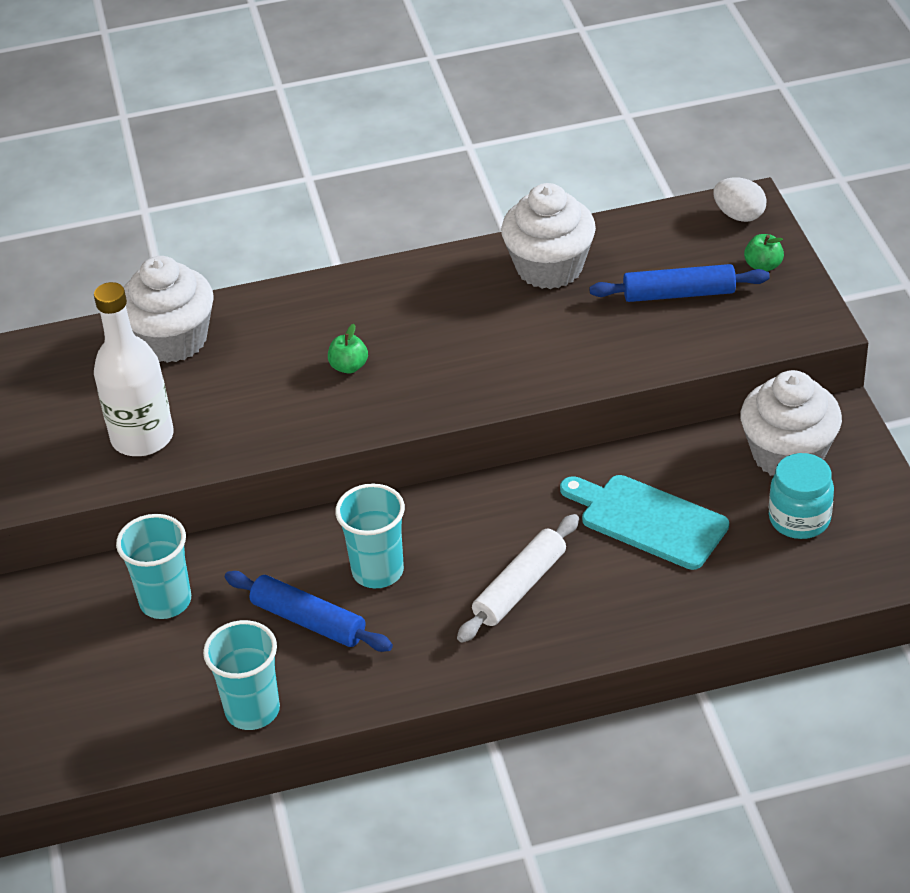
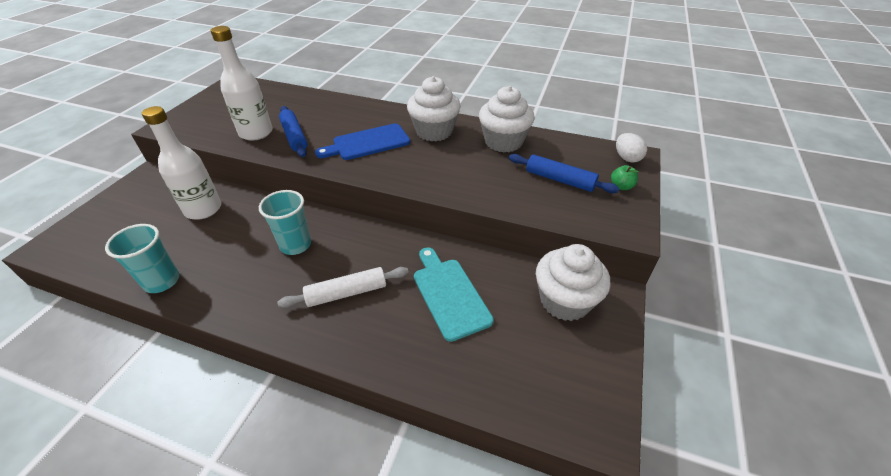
camera: 30 degrees right, 0 degrees up
turquoise cup [116,514,191,619] -> white bottle [142,106,221,220]
white cupcake [123,256,214,363] -> white cupcake moved to [407,76,461,141]
blue rolling pin [225,571,393,652] -> blue rolling pin moved to [279,106,307,157]
green apple [328,324,368,374] -> blue cutting board [315,123,410,160]
turquoise jar [769,453,834,539] -> none

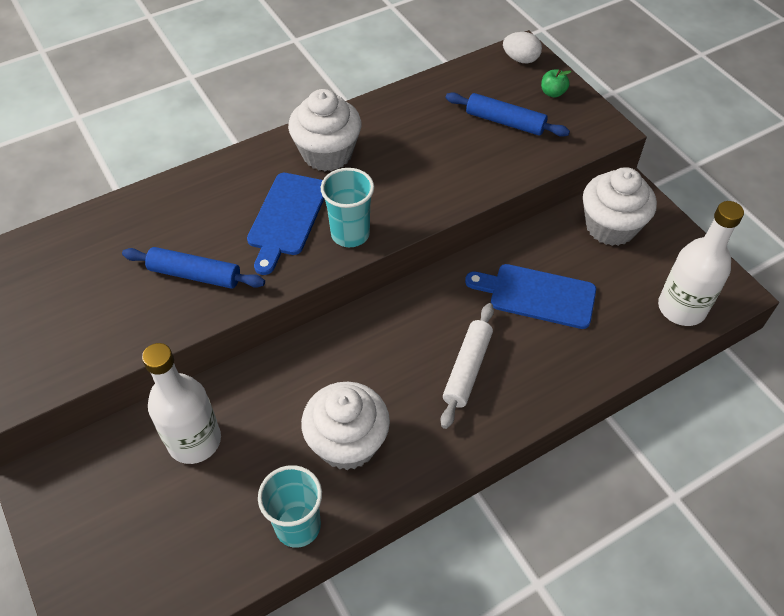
camera: 50 degrees left, 10 degrees up
white bottle [211,26,272,141] -> white bottle moved to [658,201,744,326]
turquoise cup [259,190,311,255] -> turquoise cup moved to [321,168,374,247]
turquoise cutting board [414,247,494,342] -> blue cutting board [465,264,596,329]
white cupcake [479,86,535,152] -> white cupcake moved to [301,382,390,470]
blue rolling pin [509,154,620,193] -> blue rolling pin turned 45 degrees clockwise [445,92,570,137]

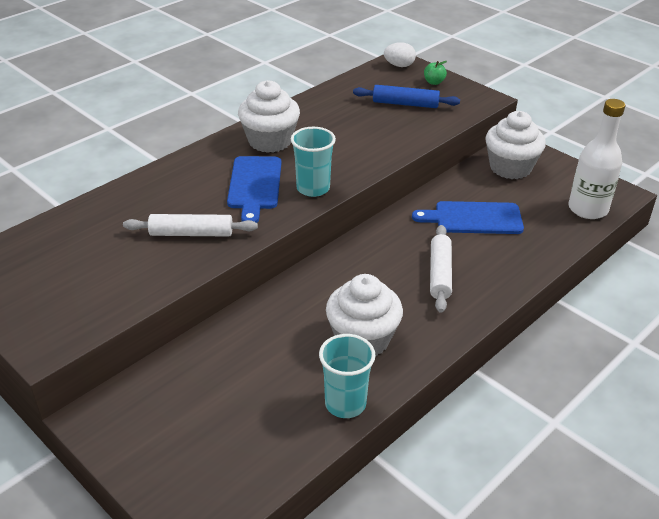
camera: 15 degrees left, 15 degrees down
blue rolling pin [122,247,265,289] -> white rolling pin [123,214,258,237]
white bottle [142,343,221,464] -> none

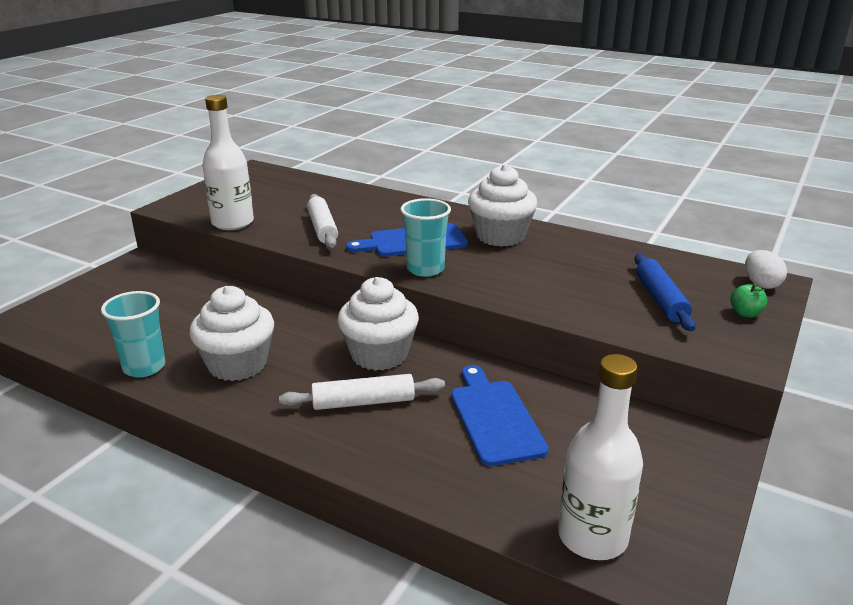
camera: 75 degrees right, 10 degrees down
white cupcake [486,111,546,179] -> white cupcake moved to [337,277,419,371]
none -> white bottle [202,95,254,230]

